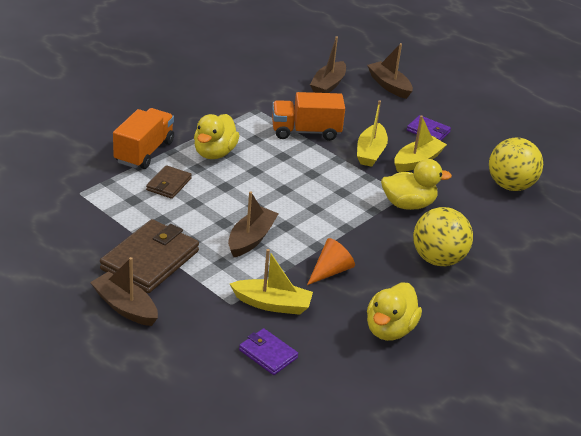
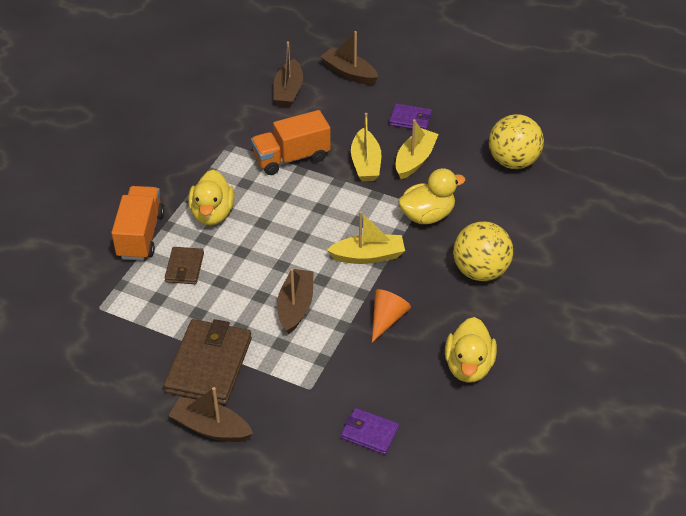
camera: 15 degrees left, 10 degrees up
yellow boat [230,249,313,315] -> yellow boat moved to [327,211,405,264]

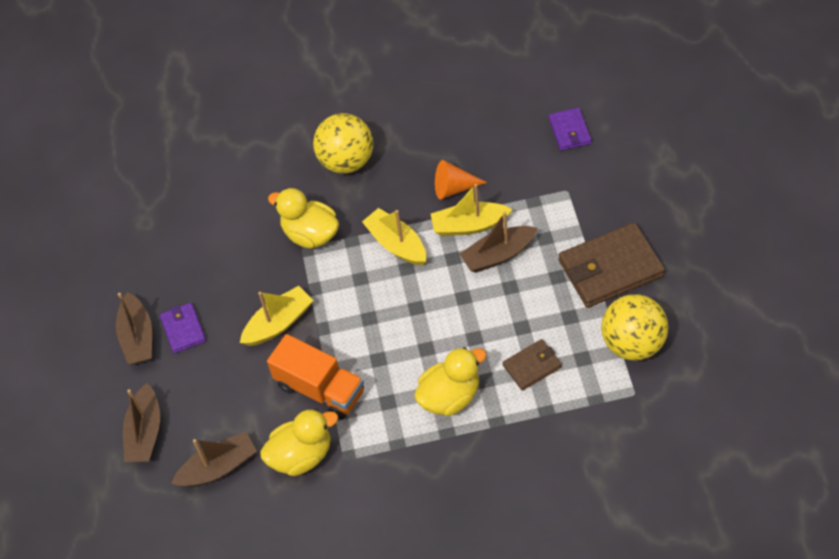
camera: 120 degrees left, 10 degrees up
orange truck [111,186,164,260] -> none
brown boat [168,387,253,442] -> brown boat moved to [116,292,152,365]
yellow boat [396,119,439,179] -> yellow boat moved to [431,184,513,236]
yellow duck [445,317,497,383] -> yellow duck moved to [260,409,338,476]
yellow ball [489,114,544,169] -> yellow ball moved to [601,294,668,361]

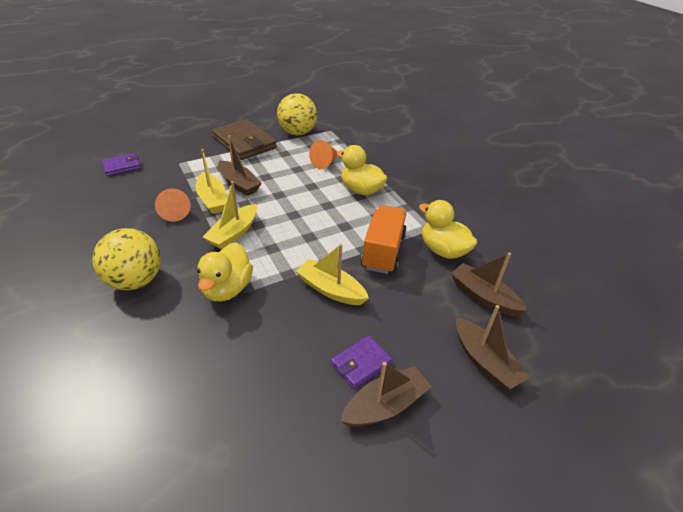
camera: 115 degrees left, 15 degrees down
brown boat [123,383,160,462] -> brown boat turned 75 degrees clockwise [456,305,530,390]
brown wallet [503,339,562,391] -> orange cone [309,140,338,169]

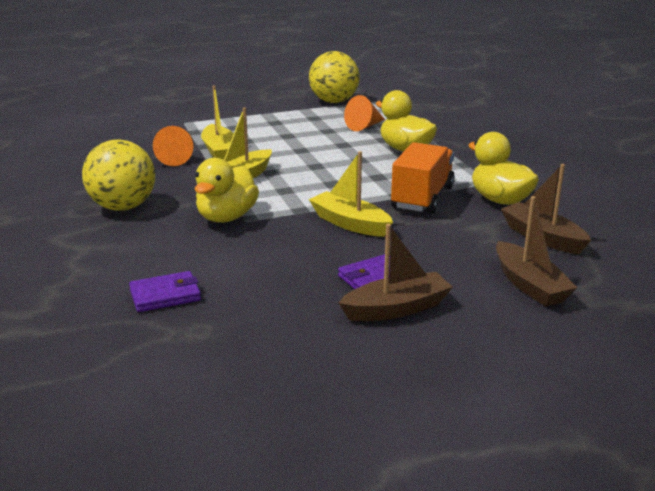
camera: 10 degrees right, 15 degrees down
purple wallet [101,153,141,176] -> purple wallet moved to [129,271,201,312]
brown wallet [212,119,277,160] -> none
brown boat [218,135,262,196] -> none

